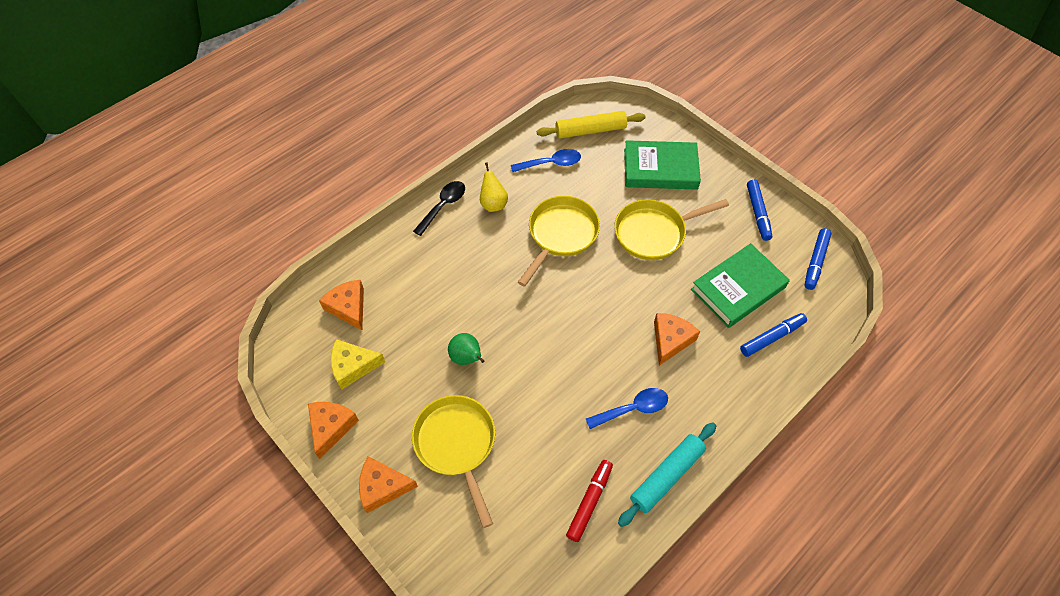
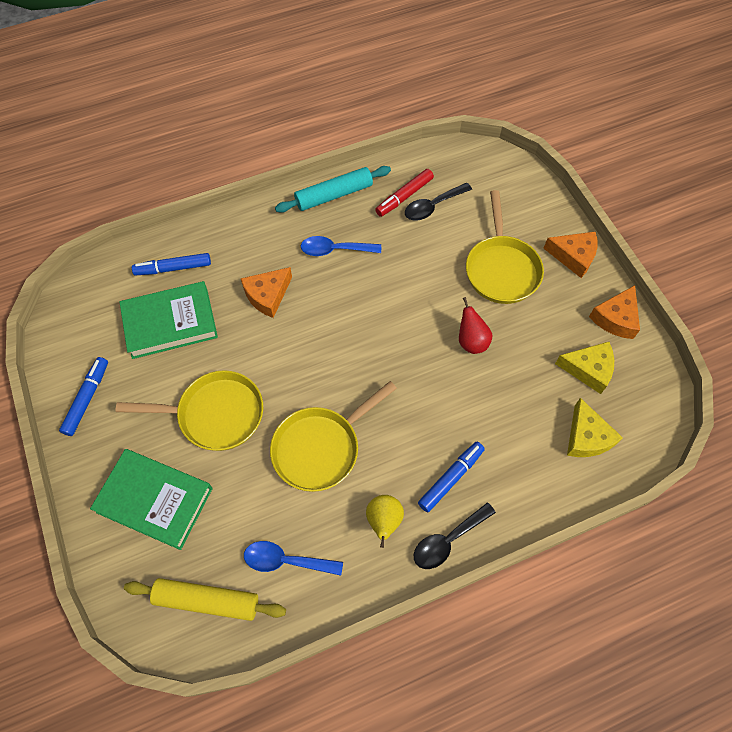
camera: 160 degrees left, 5 degrees up
orange cheese [319,280,364,330] -> yellow cheese [567,398,623,457]
green pear [448,333,485,365] -> red pear [459,297,493,354]
blue marker [804,228,832,290] -> blue marker moved to [418,442,485,512]
none -> black spoon [405,183,472,221]

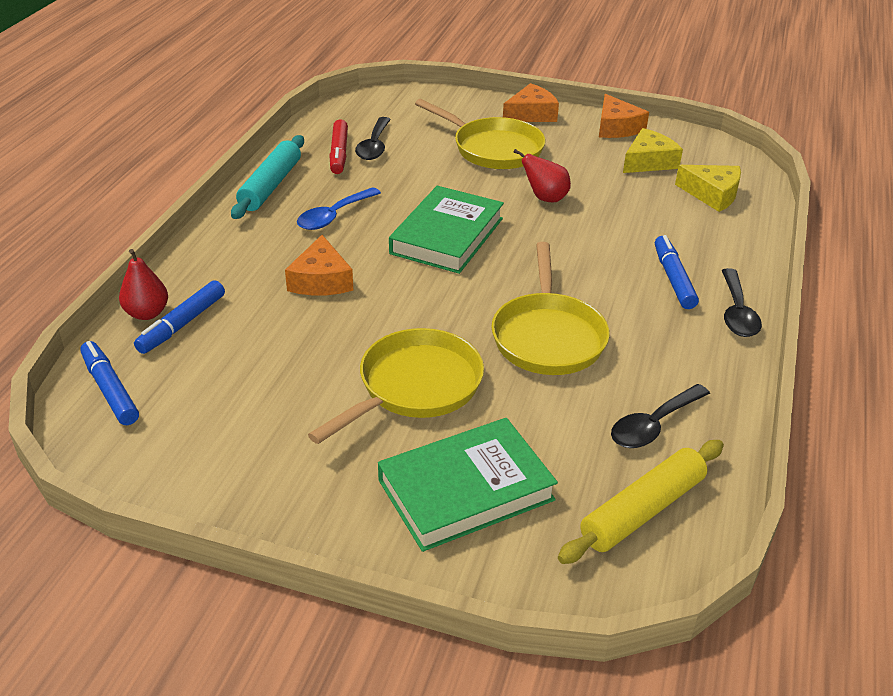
camera: 50 degrees left, 25 degrees down
blue marker [59,357,108,436] -> blue marker moved to [80,341,139,425]
green book [120,281,218,359] -> green book moved to [389,186,504,274]
blue spoon [244,541,343,576] -> black spoon [611,384,710,448]
yellow pear [366,495,404,548] -> none
none -> red pear [119,249,168,320]

